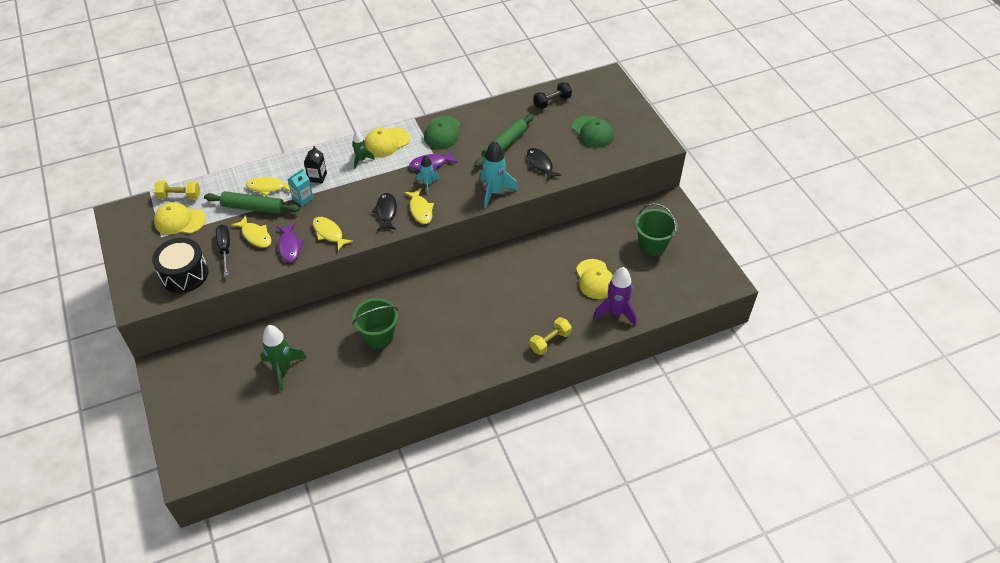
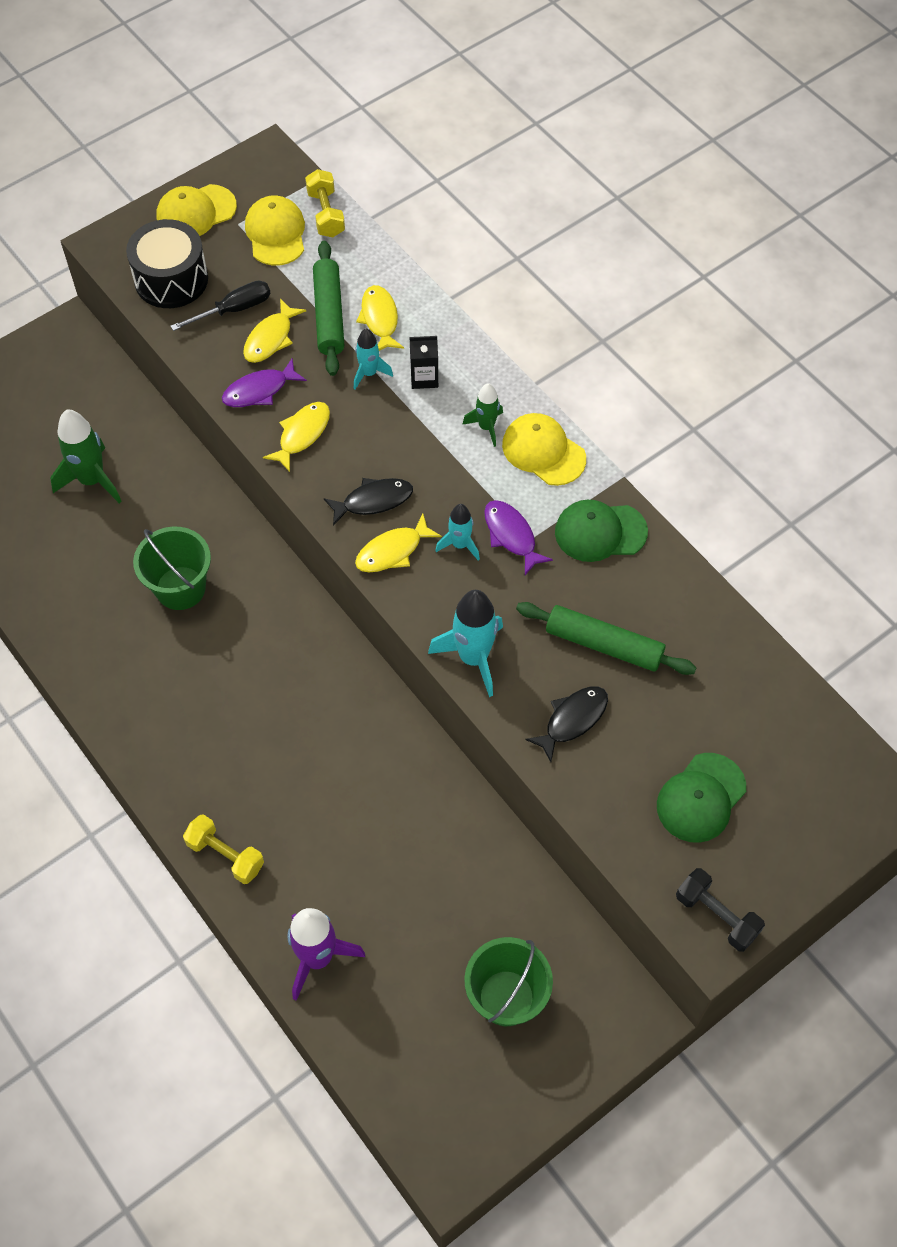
camera: 75 degrees right, 10 degrees up
turquoise carton [288,169,314,206] -> turquoise rocket [354,328,393,389]
black dumbbell [533,82,572,109] -> black dumbbell moved to [676,868,765,952]
yellow cap [576,259,613,299] -> yellow cap moved to [156,184,237,236]

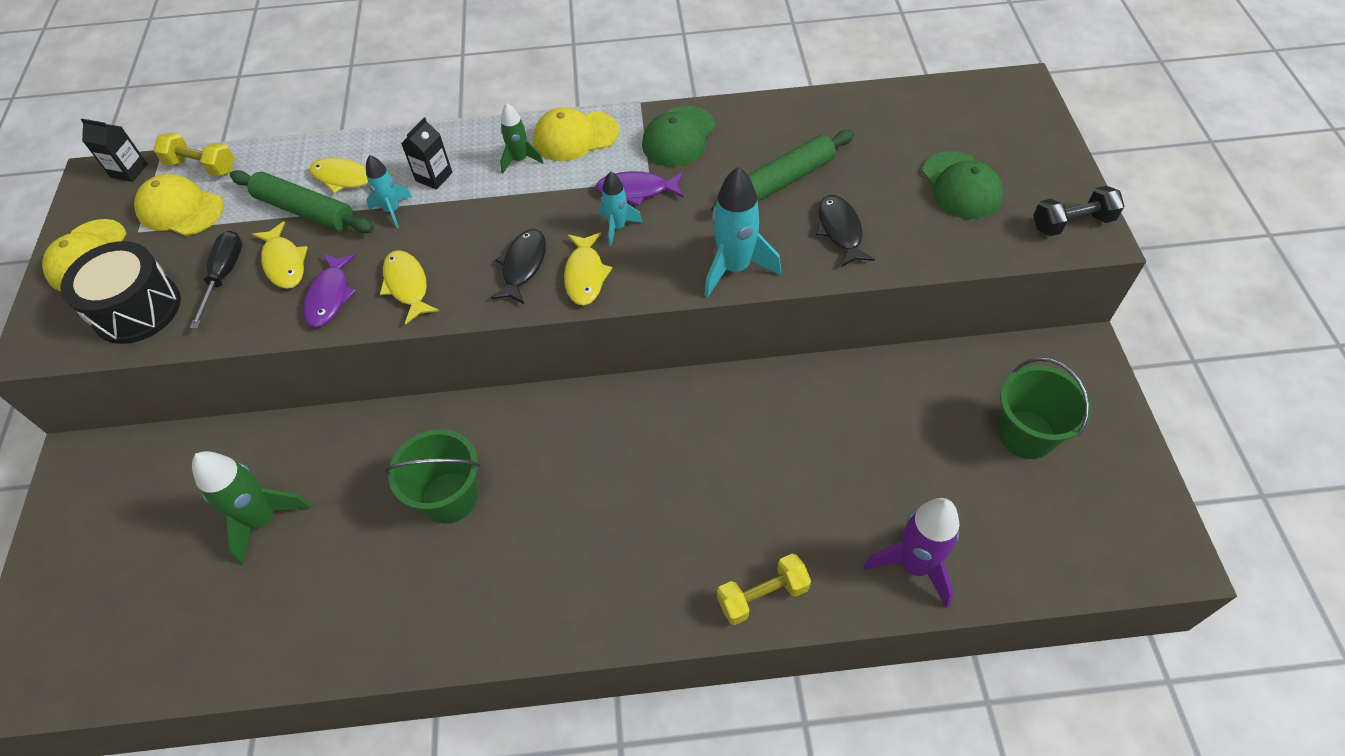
camera: 55 degrees left, 5 degrees down
none -> black carton [80,118,148,182]

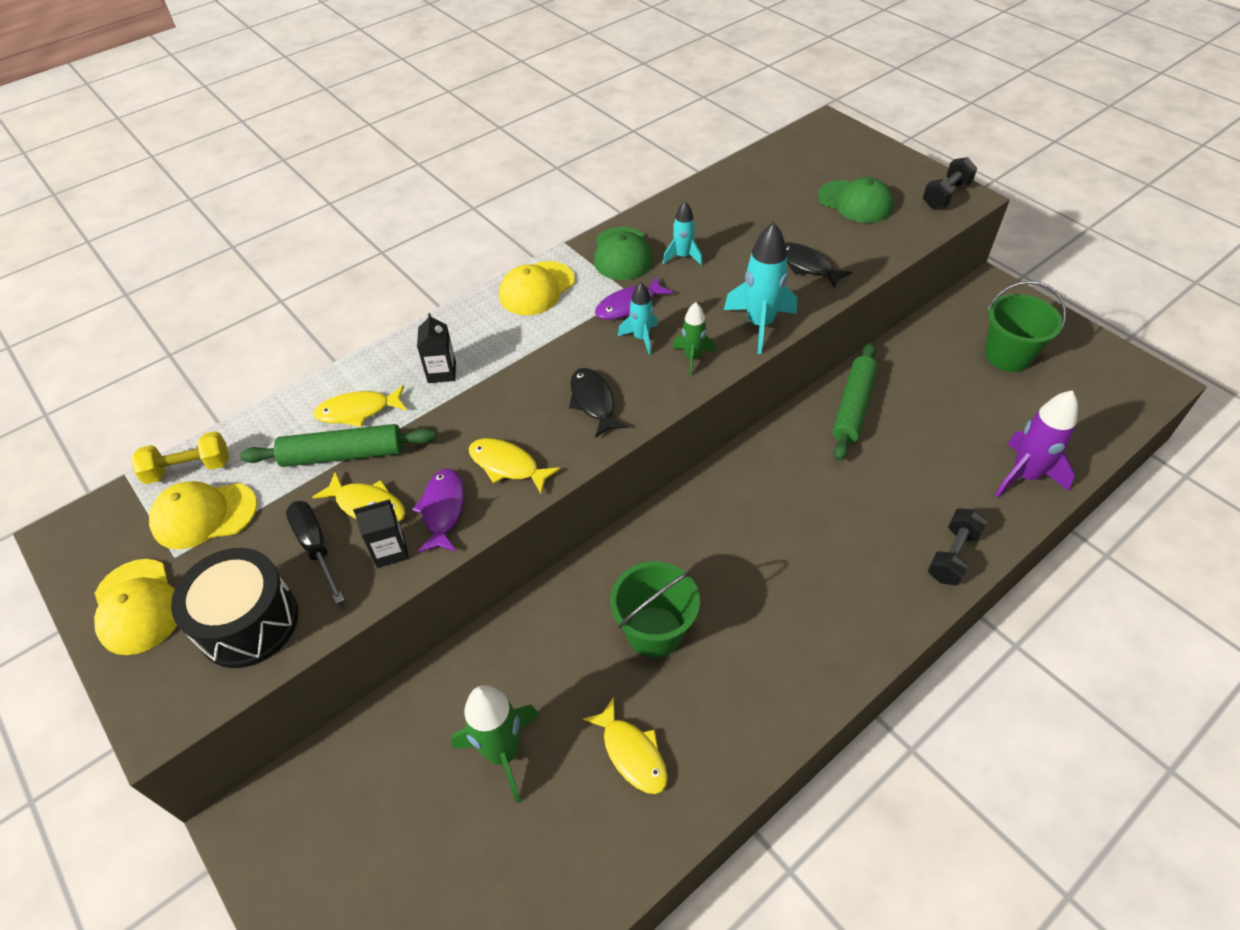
camera: 35 degrees left, 5 degrees down
black carton [80,118,148,182] -> black carton moved to [353,499,409,568]
purple fish [303,254,357,327] -> purple fish turned 150 degrees counterclockwise [412,468,464,553]
turquoise rocket [366,155,412,228] -> turquoise rocket moved to [663,201,702,266]
green rocket [500,103,544,173] -> green rocket moved to [672,302,716,376]
yellow fish [564,232,612,306] -> yellow fish moved to [583,697,668,794]
green rolling pin [711,129,855,212] -> green rolling pin moved to [832,342,878,461]
yellow dumbbell [717,554,811,625] -> black dumbbell [928,508,987,585]

